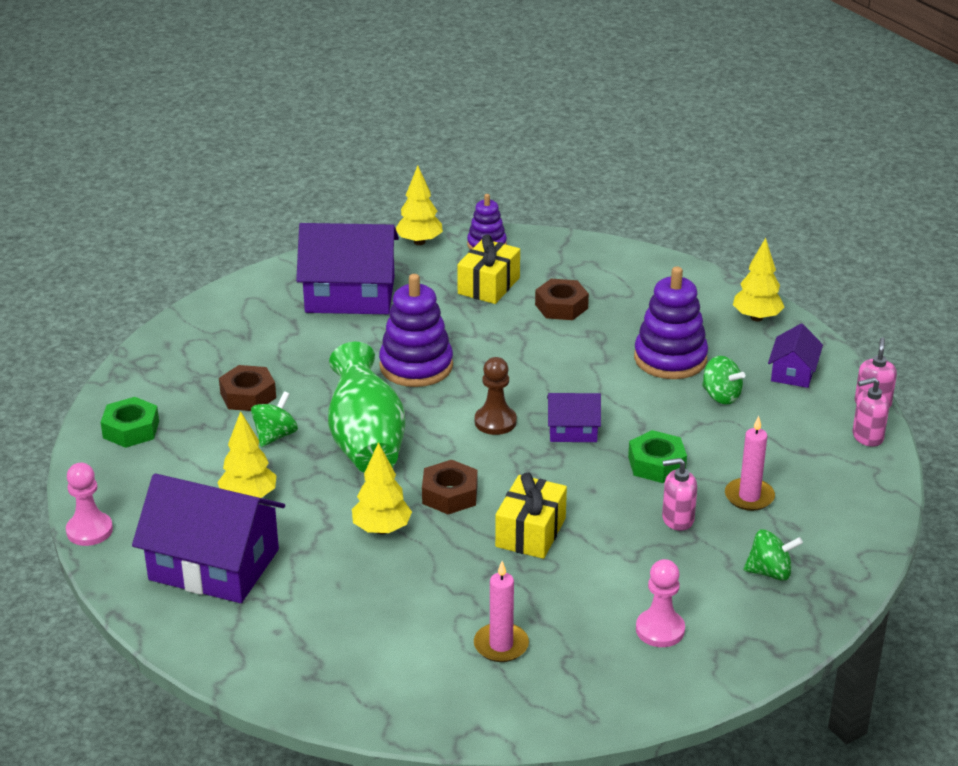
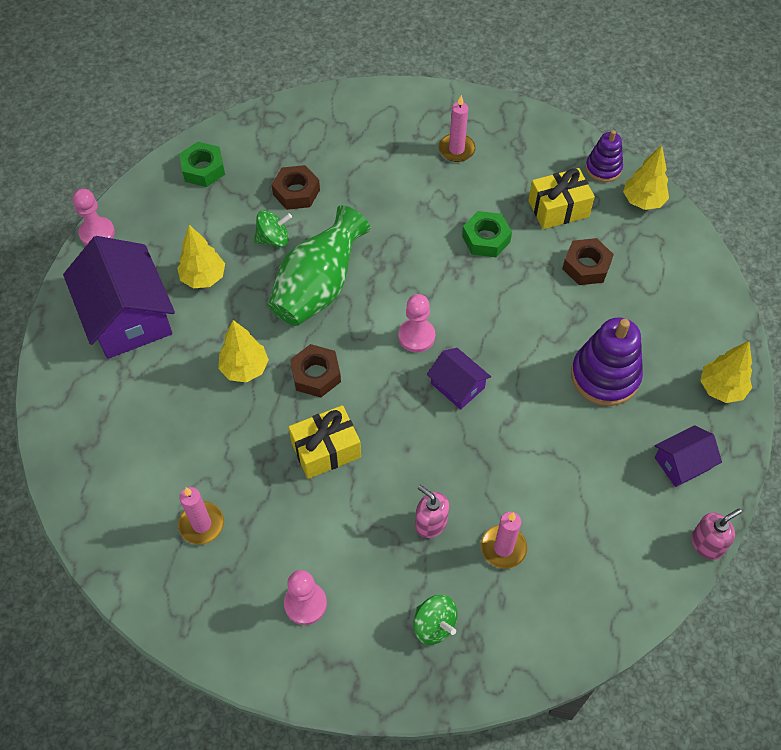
camera: 45 degrees right, 25 degrees up
purple house [296,223,399,314] -> pink candle [438,95,476,162]
purple stacking toy [379,274,453,387] -> none
yellow tree [396,166,443,245] -> yellow tree moved to [623,145,669,210]
brown pawn [475,357,517,435] -> pink pawn [398,294,435,352]
green nut [628,430,687,483] -> green nut moved to [462,211,512,257]
green spinning top [702,356,745,405] -> none
pink soap dispenser [852,377,889,447] -> none

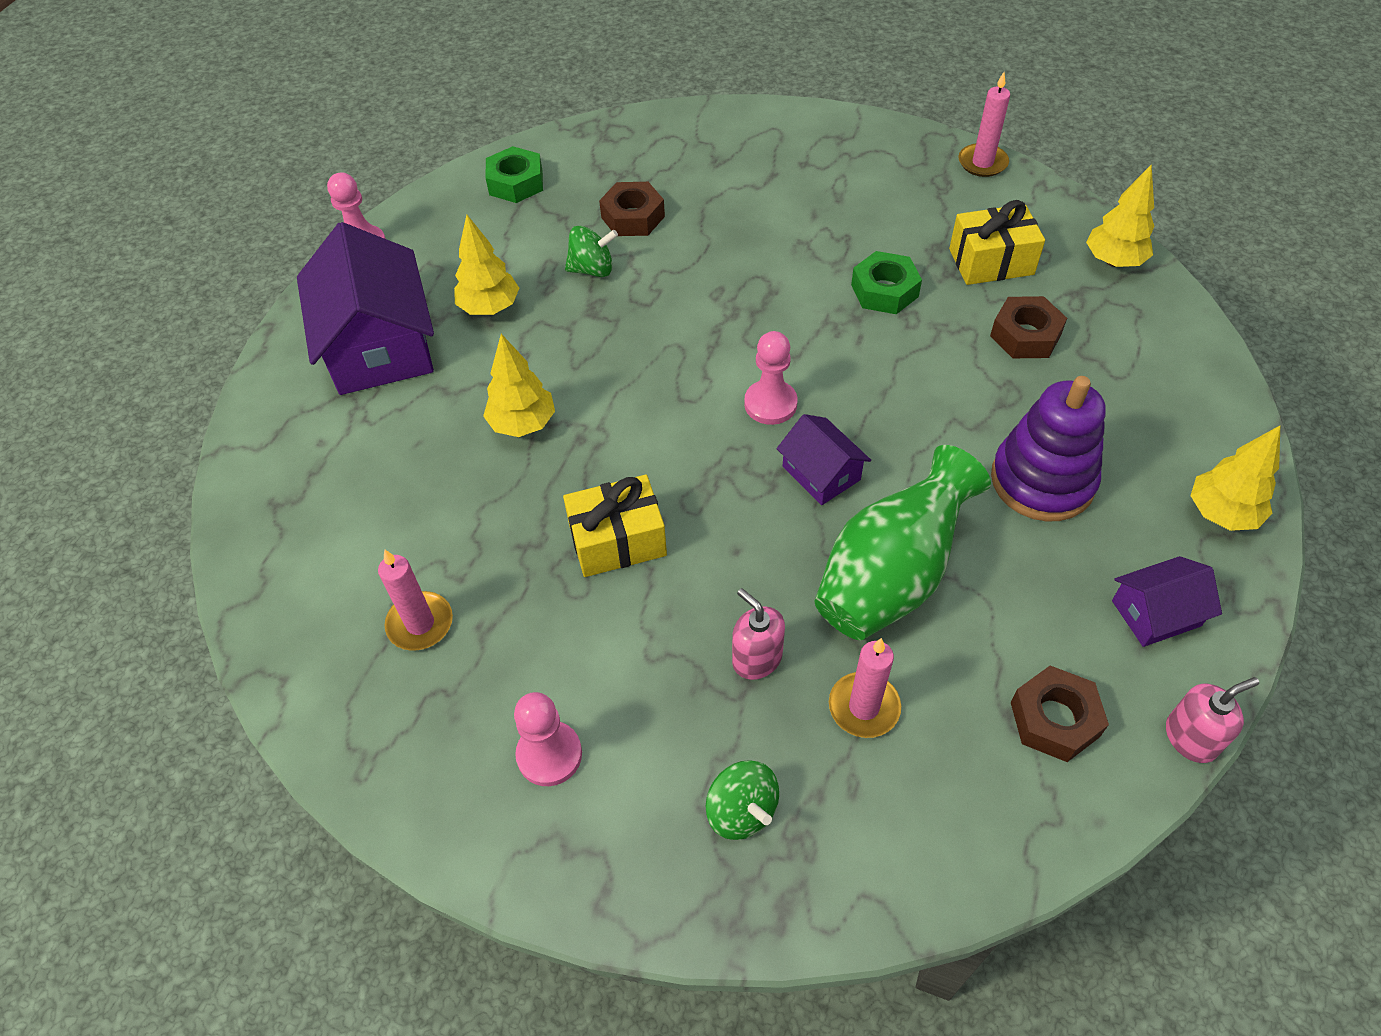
camera: 10 degrees right, 5 degrees down
green vase [268,205,371,326] -> green vase moved to [815,445,991,640]
brown nut [290,344,341,398] -> brown nut moved to [1011,666,1109,762]
pink candle [438,95,476,162] -> pink candle moved to [958,72,1010,177]
purple stacking toy [585,130,623,182] -> none

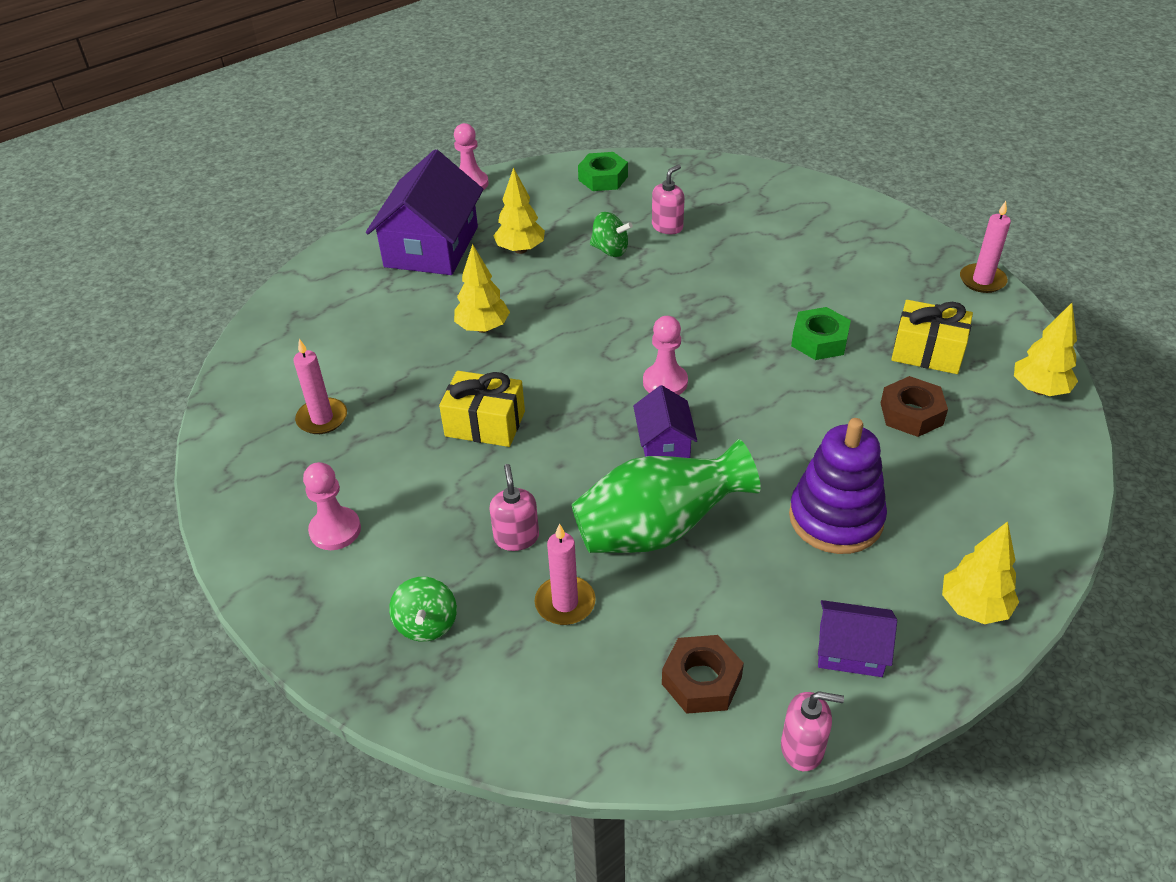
camera: 30 degrees right, 10 degrees down
brown nut [599,182,665,236] -> pink soap dispenser [652,165,685,234]

